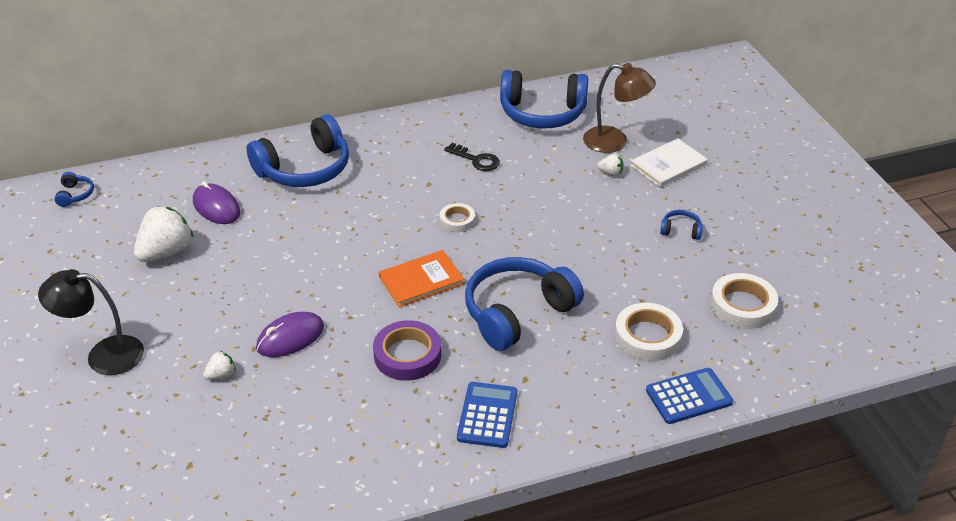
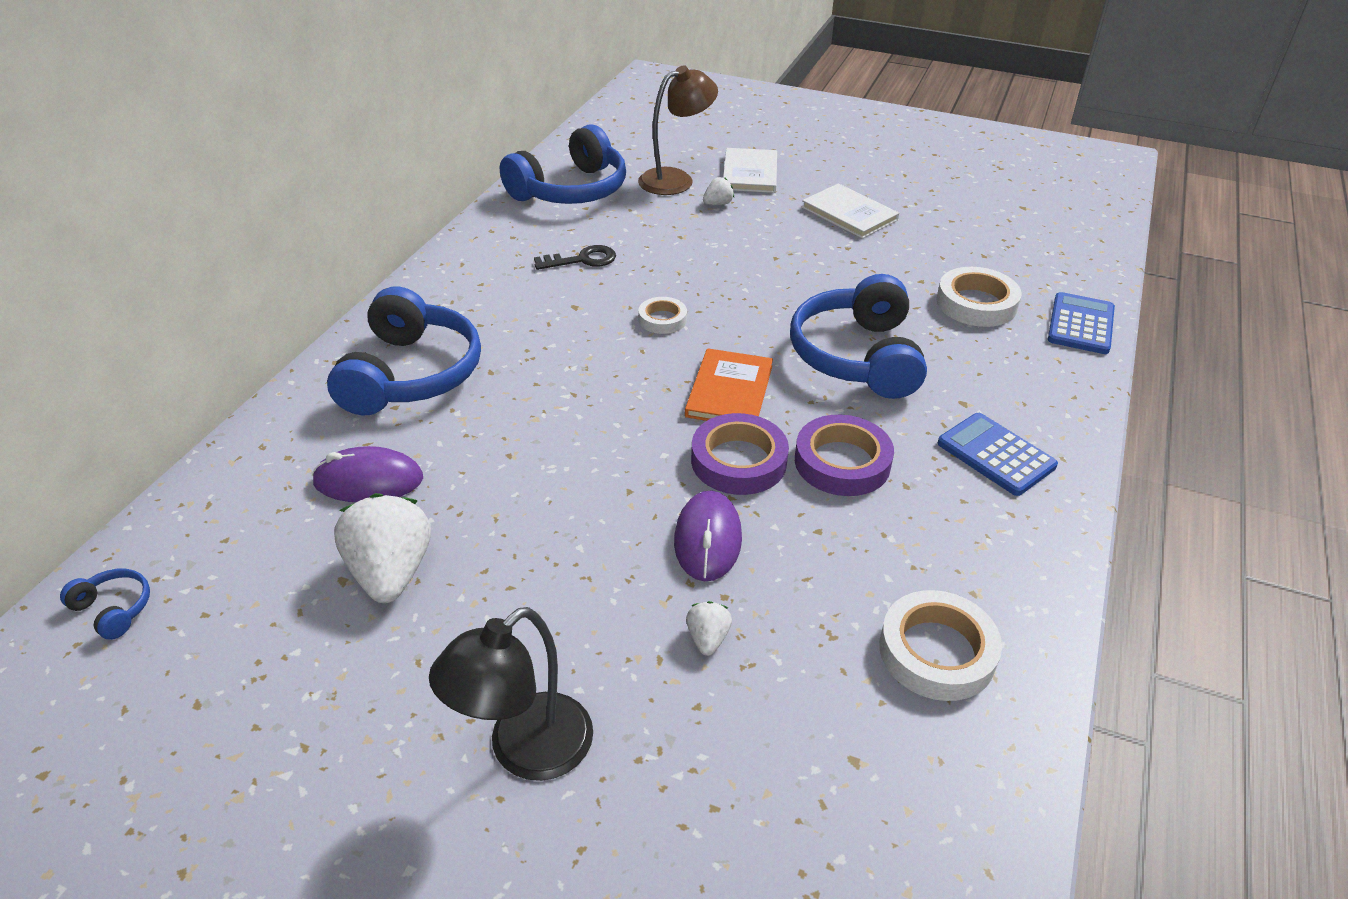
camera: 50 degrees left, 0 degrees up
blue headphones [660,210,703,240] -> white book [802,183,899,239]
white tape [710,273,778,329] -> white tape moved to [879,590,1002,701]
none -> purple tape [691,413,789,495]

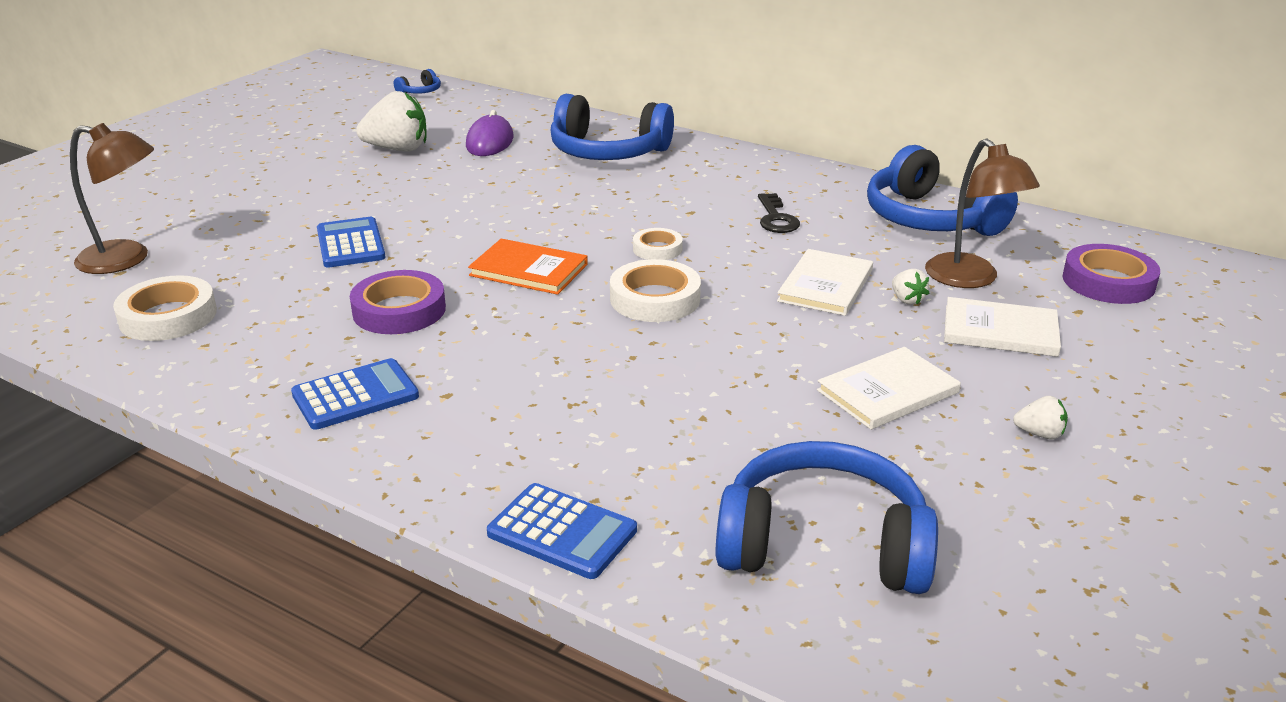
camera: 100 degrees right, 10 degrees down
black lamp [429,607,593,781] -> none
purple mouse [674,490,742,581] -> blue calculator [317,217,385,268]
white strawberry [686,601,732,656] -> white strawberry moved to [1013,396,1068,440]
purple tape [691,413,789,495] -> purple tape moved to [1062,244,1160,304]
blue headphones [790,274,927,399] -> blue headphones moved to [715,441,938,594]
white tape [936,267,1022,327] -> white tape moved to [610,259,701,322]
none -> brown lamp [70,123,154,274]
none -> white book [777,249,873,316]

